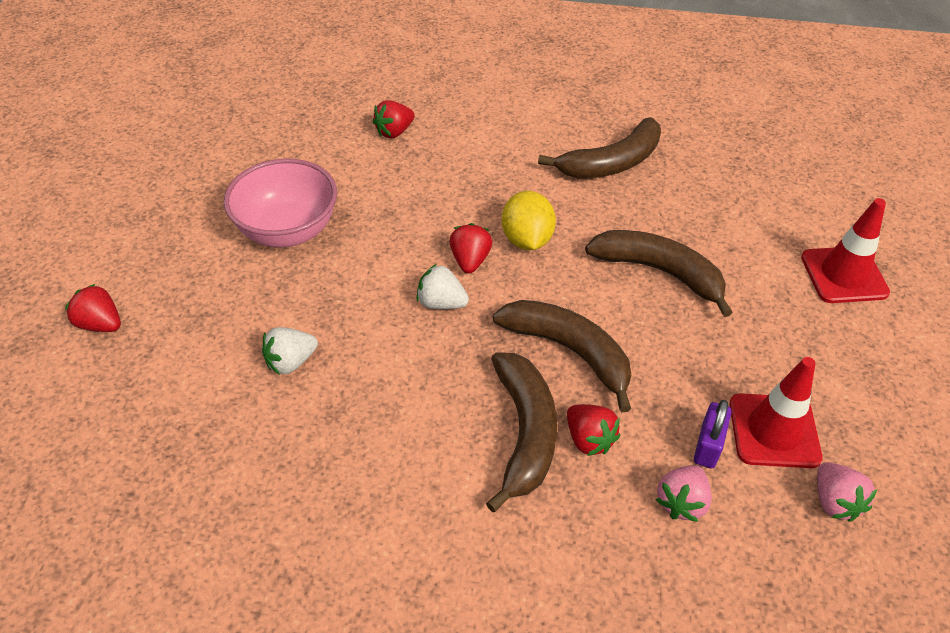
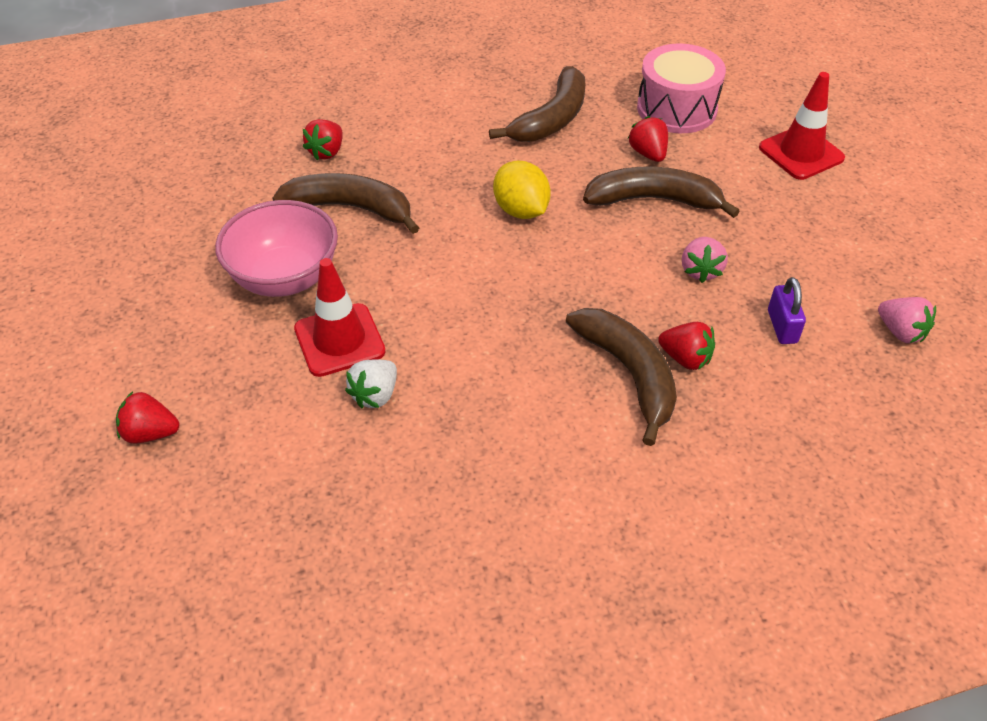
camera: 25 degrees left, 0 degrees up
white strawberry [417,264,469,309] -> none
red strawberry [449,223,492,274] -> red strawberry moved to [628,116,668,162]
brown banana [493,300,631,412] -> brown banana moved to [272,173,419,234]
pink strawberry [656,465,712,522] -> pink strawberry moved to [682,237,728,283]
red traffic cone [730,357,823,468] -> red traffic cone moved to [294,258,386,377]
none -> pink drum [637,43,726,133]

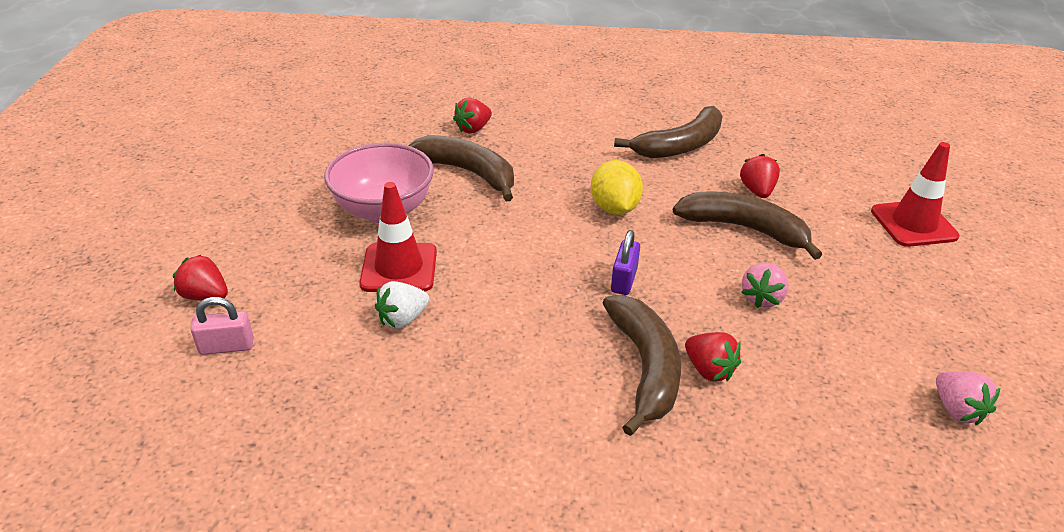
camera: 20 degrees right, 10 degrees down
pink drum [637,43,726,133] -> none
purple padlock [768,277,806,344] -> purple padlock moved to [611,230,640,295]
none -> pink padlock [190,297,254,355]

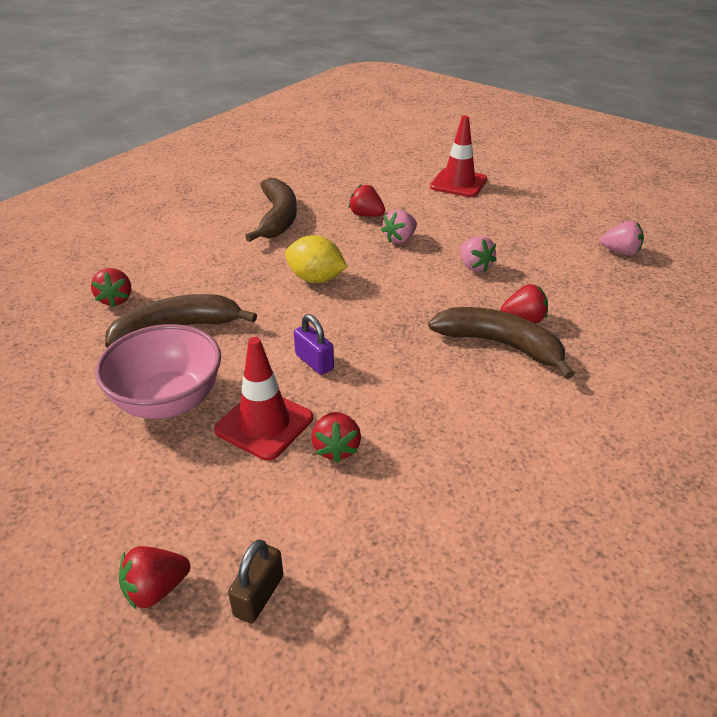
camera: 55 degrees left, 0 degrees up
pink padlock [190,297,254,355] -> brown padlock [228,540,283,624]
white strawberry [375,281,429,329] -> red strawberry [311,412,361,463]
purple padlock [611,230,640,295] -> purple padlock moved to [294,314,334,375]
brown banana [673,191,822,260] -> pink strawberry [381,209,417,244]

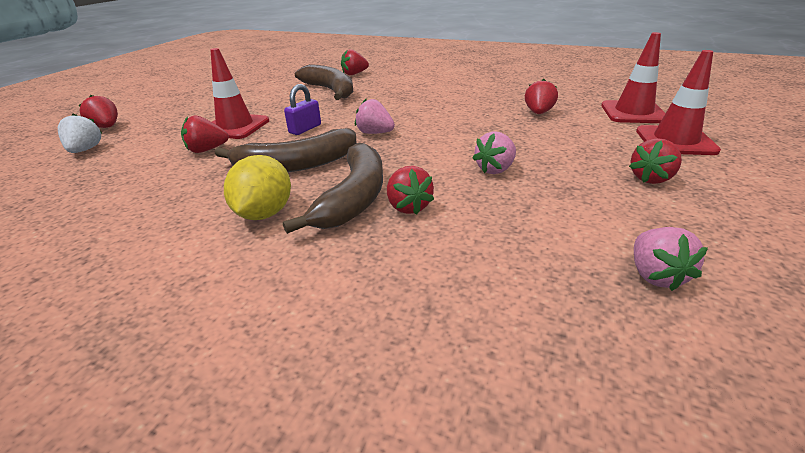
camera: 75 degrees right, 5 degrees down
pink bowl [95,324,221,419] -> none
brown padlock [228,540,283,624] -> white strawberry [58,113,102,153]
brown banana [245,178,297,242] -> brown banana moved to [215,128,357,172]
yellow lemon [285,235,347,283] -> yellow lemon moved to [224,155,291,220]
pink strawberry [381,209,417,244] -> pink strawberry moved to [355,99,395,134]
none -> red traffic cone [601,32,665,123]
none -> red strawberry [629,138,682,184]

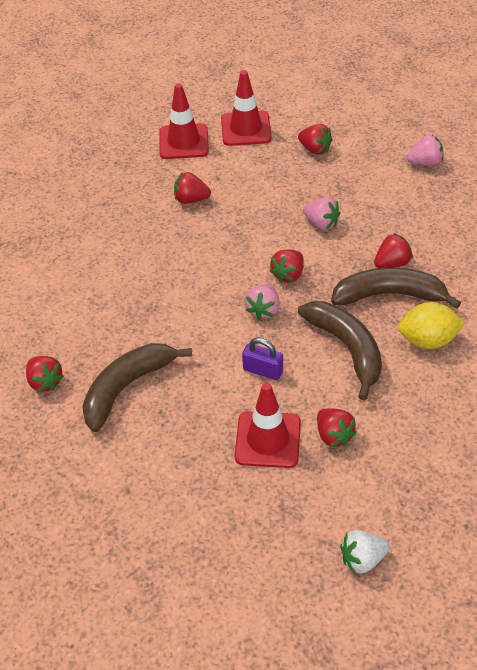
camera: 100 degrees left, 15 degrees up
red strawberry [79,95,118,128] -> red strawberry moved to [270,250,304,283]

